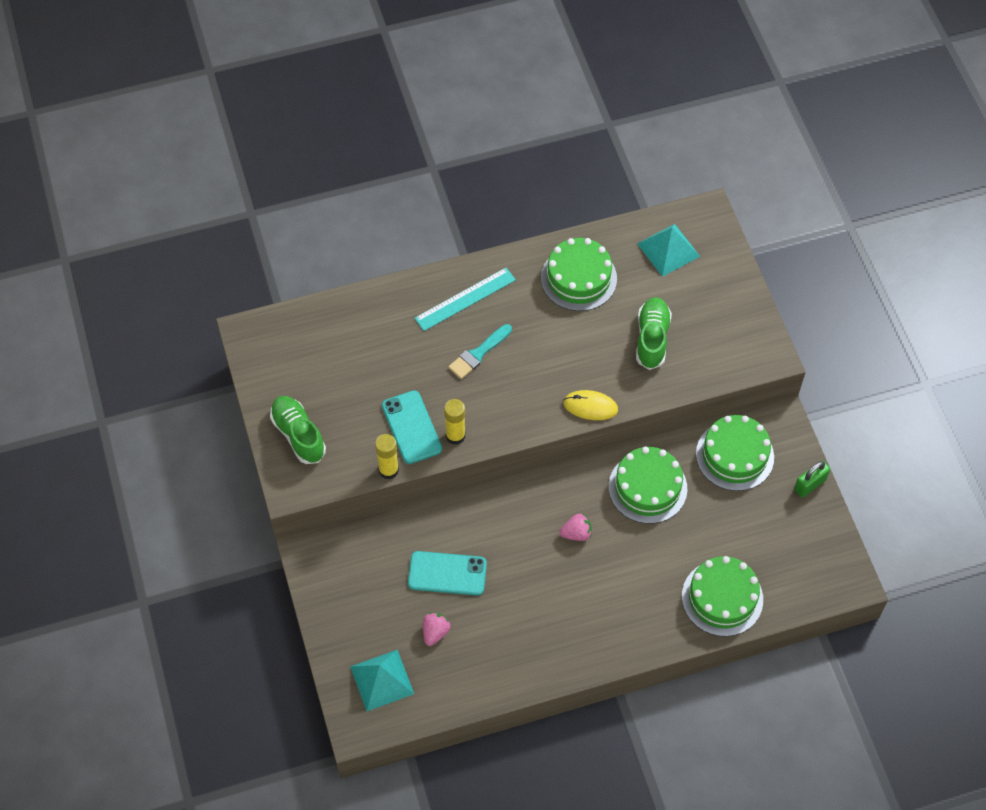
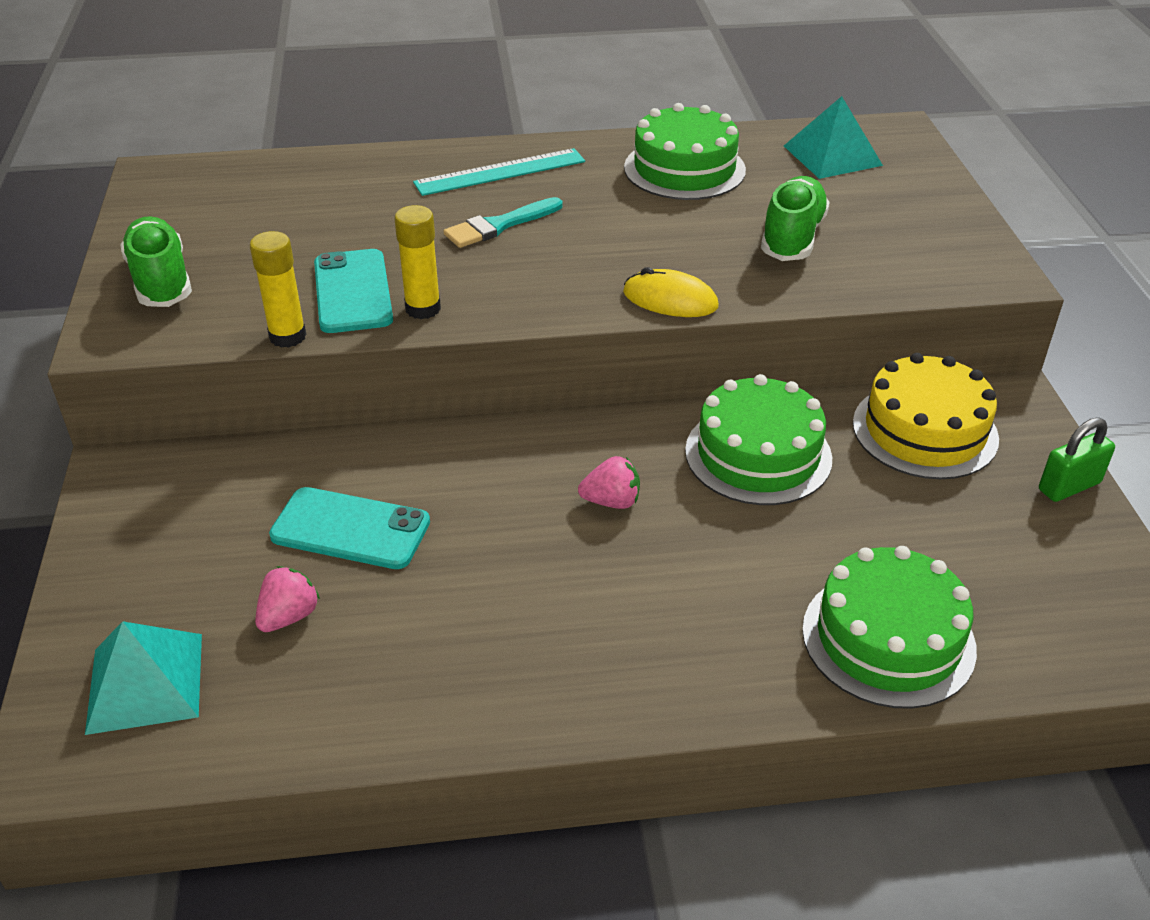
camera: 10 degrees right, 20 degrees down
green cake [696,415,774,491] -> yellow cake [853,353,999,479]

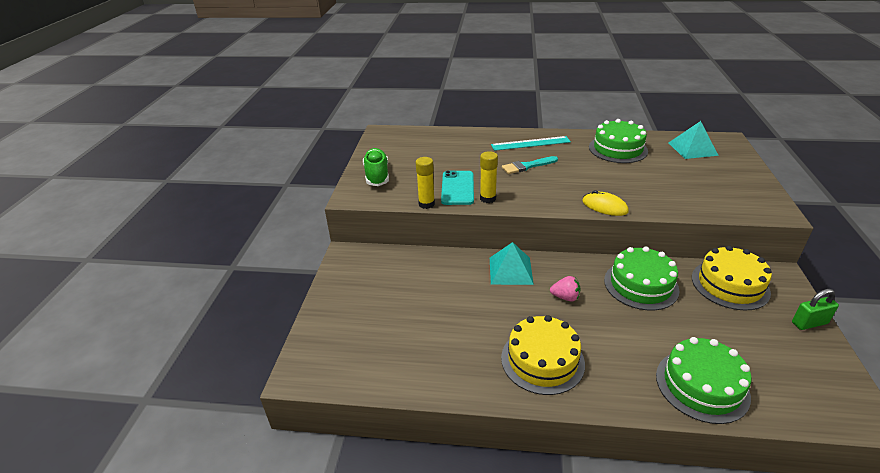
camera: 15 degrees right, 5 degrees down
turquoise pyramid [85,621,202,735] -> turquoise pyramid moved to [490,242,534,285]
pink strawberry [255,566,320,632] -> none
turquoise phone [269,487,430,569] -> none
green shoe [761,176,830,261] -> none
none -> yellow cake [501,315,585,395]

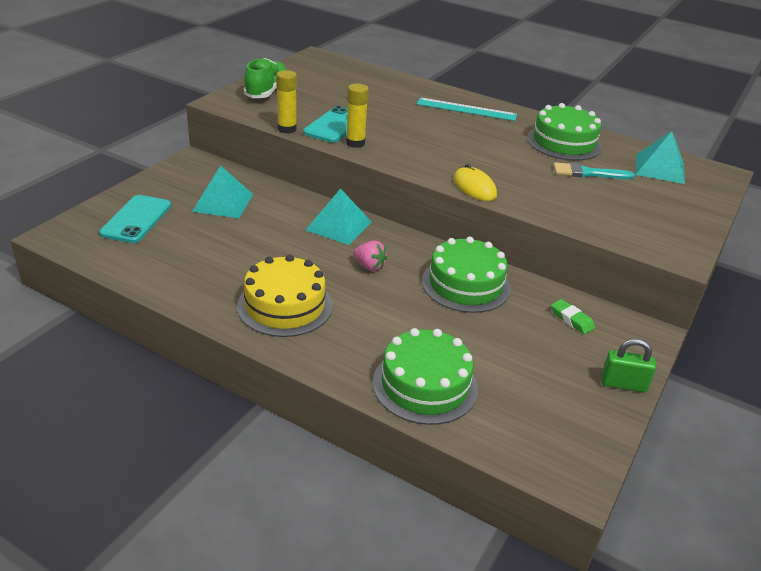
camera: 20 degrees right, 0 degrees up
turquoise brush [502,156,558,174] -> turquoise brush moved to [553,162,635,179]
yellow cake [692,246,772,311] -> green eraser [551,299,595,334]
none -> turquoise phone [99,195,171,243]
none -> turquoise pyramid [192,166,253,218]

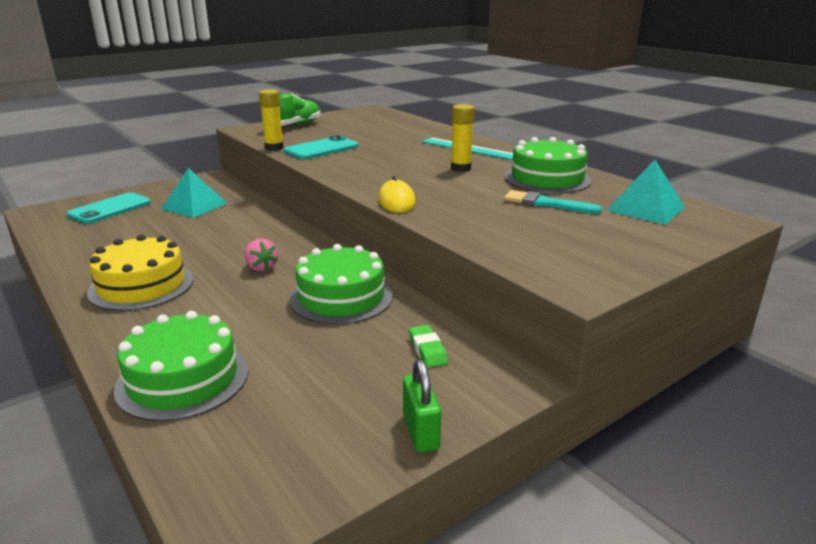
camera: 25 degrees right, 10 degrees down
turquoise pyramid [306,188,372,245] -> none
yellow glue stick [346,84,369,148] -> yellow glue stick moved to [451,104,474,172]
green padlock [601,339,656,392] -> green padlock turned 45 degrees clockwise [403,359,441,452]

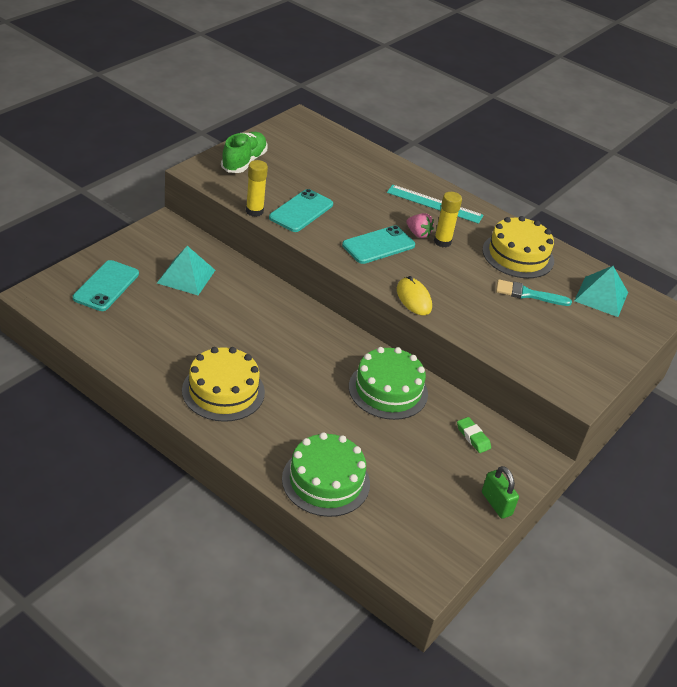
camera: 20 degrees left, 15 degrees up
pink strawberry [245,238,278,271] -> pink strawberry moved to [406,213,434,238]
green cake [504,137,591,193] -> yellow cake [482,216,554,278]
none -> turquoise phone [342,225,415,264]

